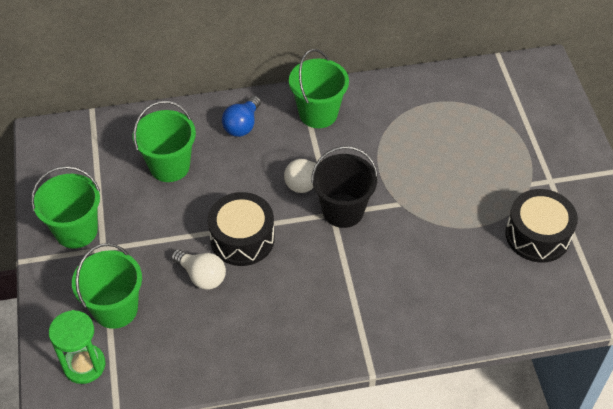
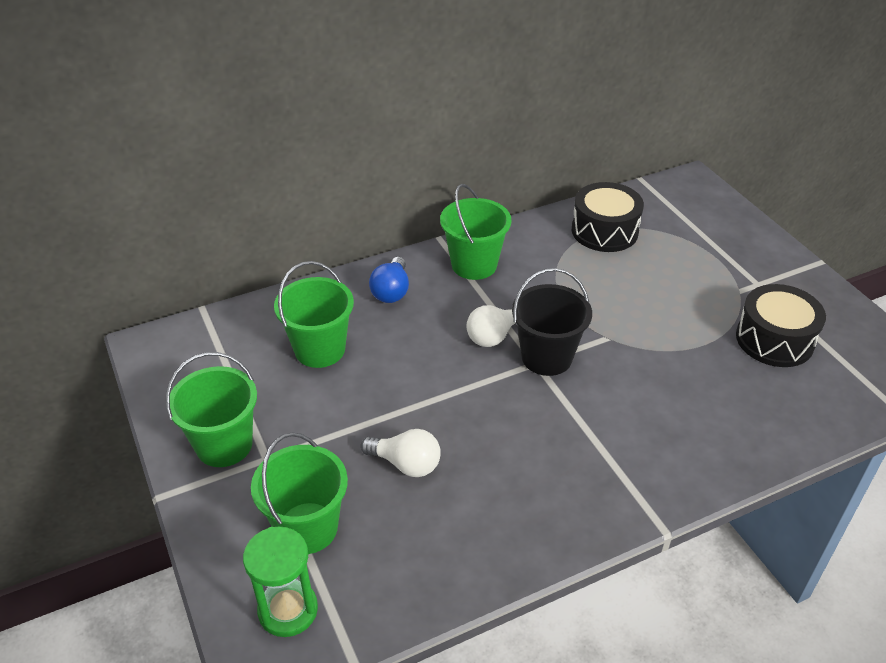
camera: 15 degrees left, 10 degrees down
black drum [208,192,275,266] -> black drum moved to [572,182,644,252]

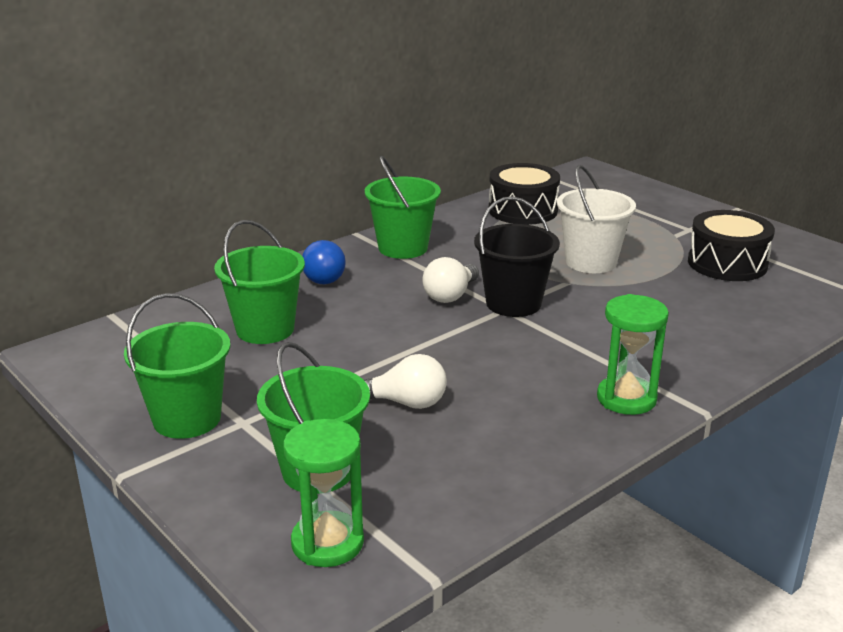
camera: 15 degrees left, 15 degrees down
none -> white bucket [557,165,636,273]
none -> green hourglass [597,294,669,415]

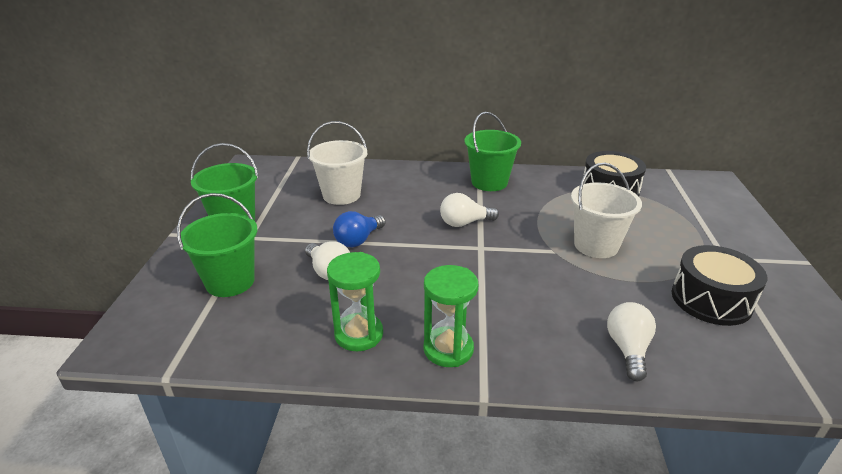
camera: 45 degrees right, 5 degrees up
green bucket [214,220,305,344] -> white bucket [307,121,367,205]
green hourglass [283,419,364,567] -> green hourglass moved to [327,252,383,351]
blue light bulb [302,240,346,284] -> blue light bulb moved to [333,211,385,247]
black bucket [474,196,560,317] -> none
none -> white light bulb [607,302,656,381]

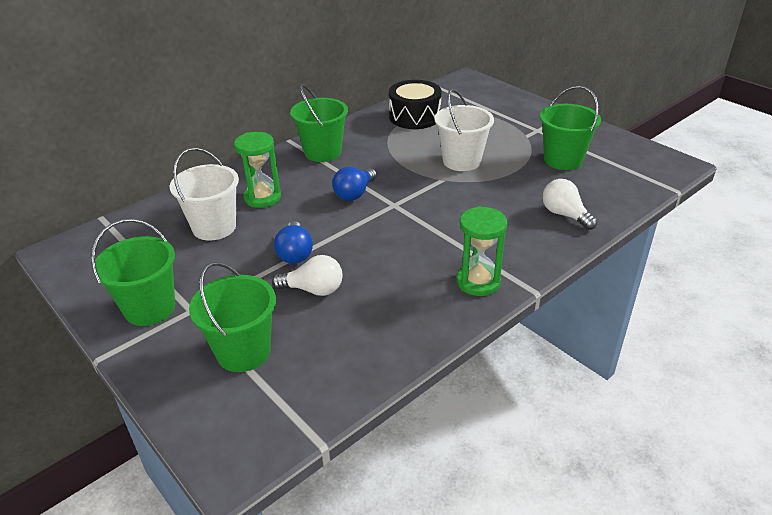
camera: 45 degrees left, 5 degrees up
green hourglass [327,252,383,351] -> green hourglass moved to [234,132,281,208]
white light bulb [440,193,499,227] -> blue light bulb [332,167,377,201]
black drum [671,245,767,326] -> green bucket [540,86,601,170]

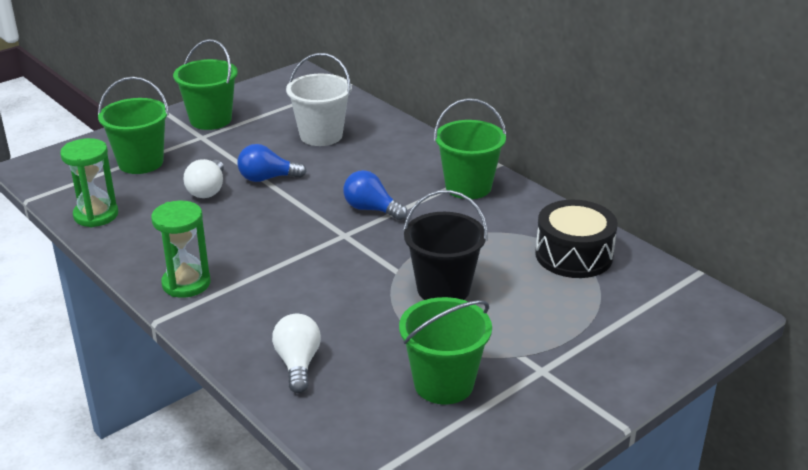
camera: 90 degrees right, 5 degrees down
green hourglass [234,132,281,208] -> green hourglass moved to [60,138,118,227]
white bucket [435,89,494,171] -> black bucket [403,190,487,300]
white light bulb [542,179,597,230] -> white light bulb turned 60 degrees counterclockwise [272,314,321,393]

